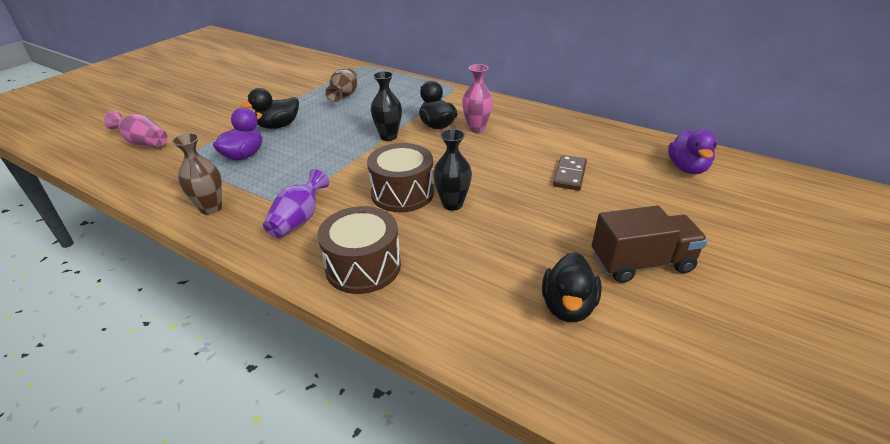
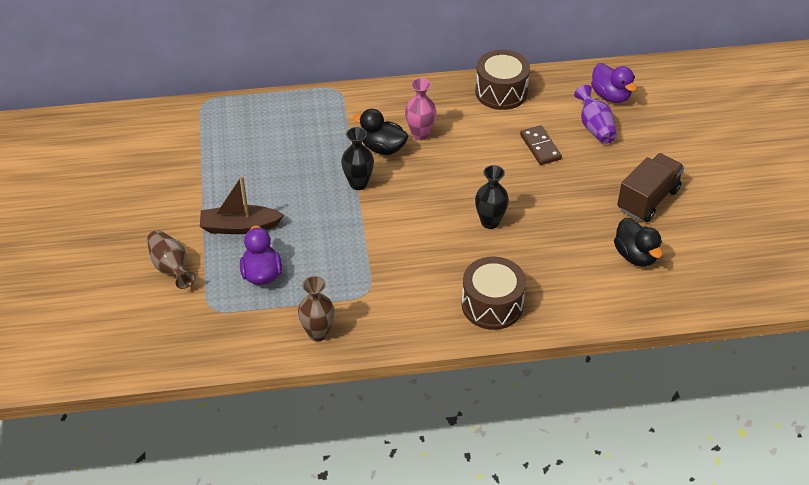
camera: 40 degrees left, 10 degrees up
pink vase [104,111,167,147] -> none
black duck [241,88,299,129] -> brown boat [200,176,284,234]
purple vase [263,169,329,238] -> purple vase moved to [574,85,617,144]
brown vase [325,69,357,102] -> brown vase moved to [147,230,196,289]
brown drum [367,143,434,212] -> brown drum moved to [475,50,530,110]

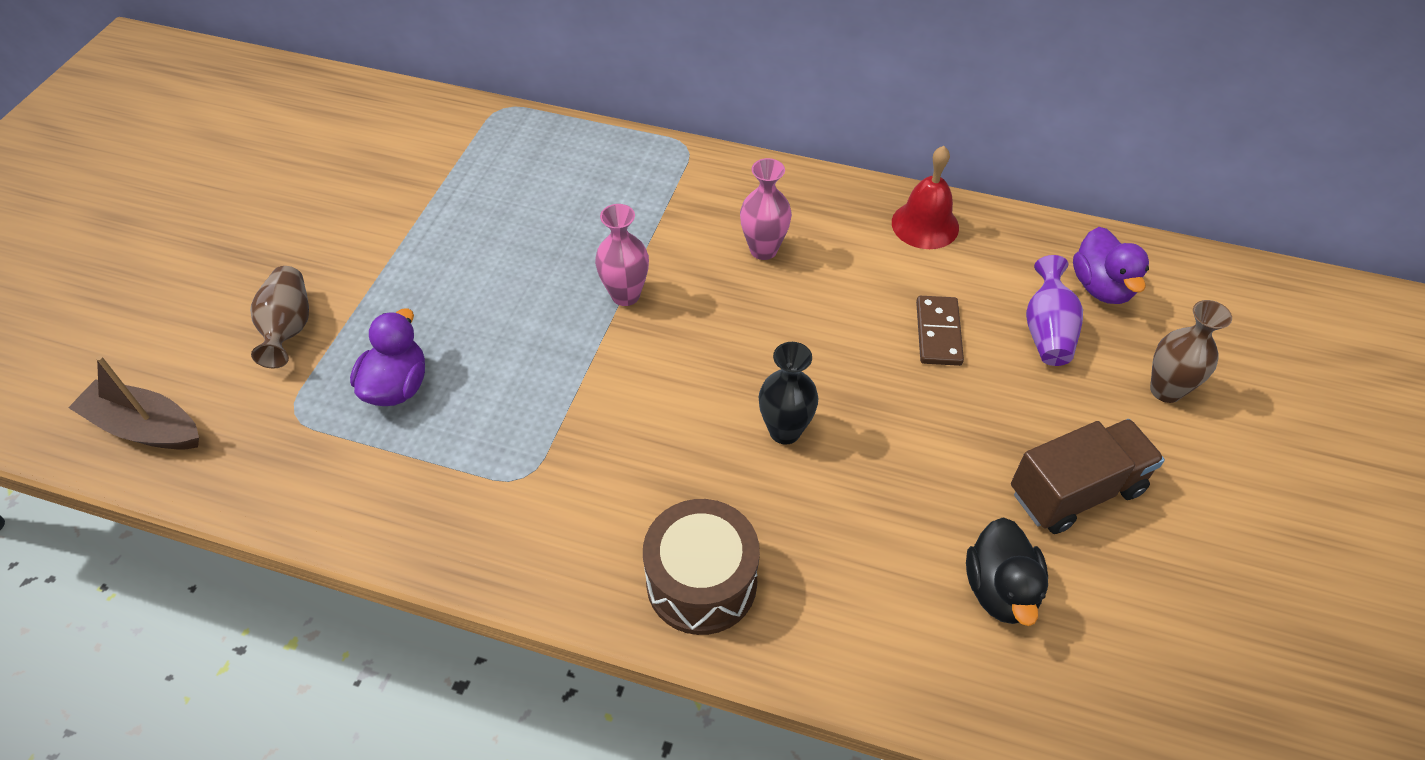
camera: 25 degrees right, 5 degrees up
brown boat [200,176,284,234] -> brown boat moved to [68,356,199,450]
brown vase [298,276,335,341] -> brown vase moved to [1150,300,1232,403]
black vase [341,127,374,190] -> pink vase [595,204,649,306]
black duck [353,109,409,155] -> none
brown drum [475,50,530,110] -> red bell [892,146,959,249]

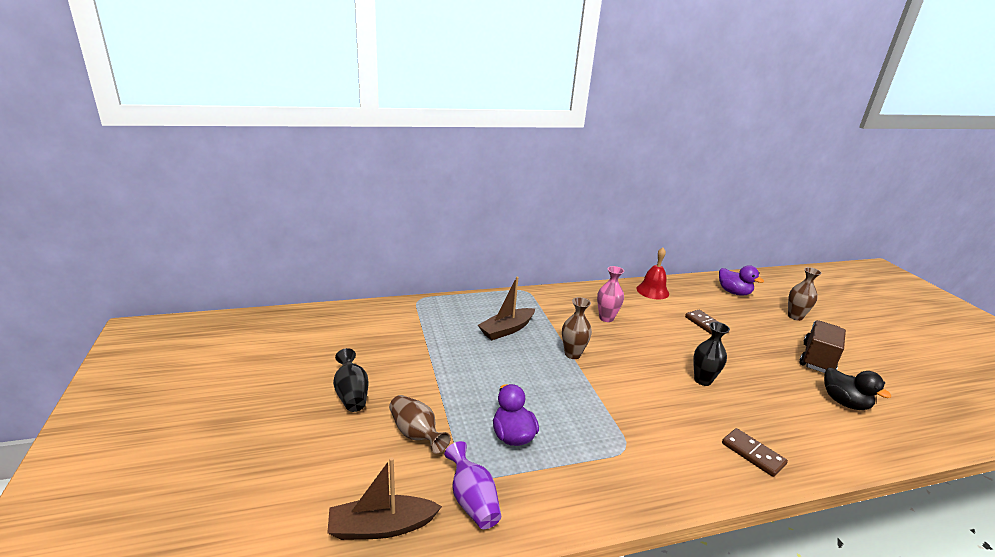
camera: 35 degrees left, 25 degrees down
pink vase [595,204,649,306] -> brown vase [562,297,592,359]
brown drum [643,499,760,635] -> brown domino [722,428,788,477]
purple vase [1026,255,1083,366] -> purple vase moved to [444,441,501,529]
none -> black vase [333,348,369,412]
none -> brown boat [478,277,535,340]

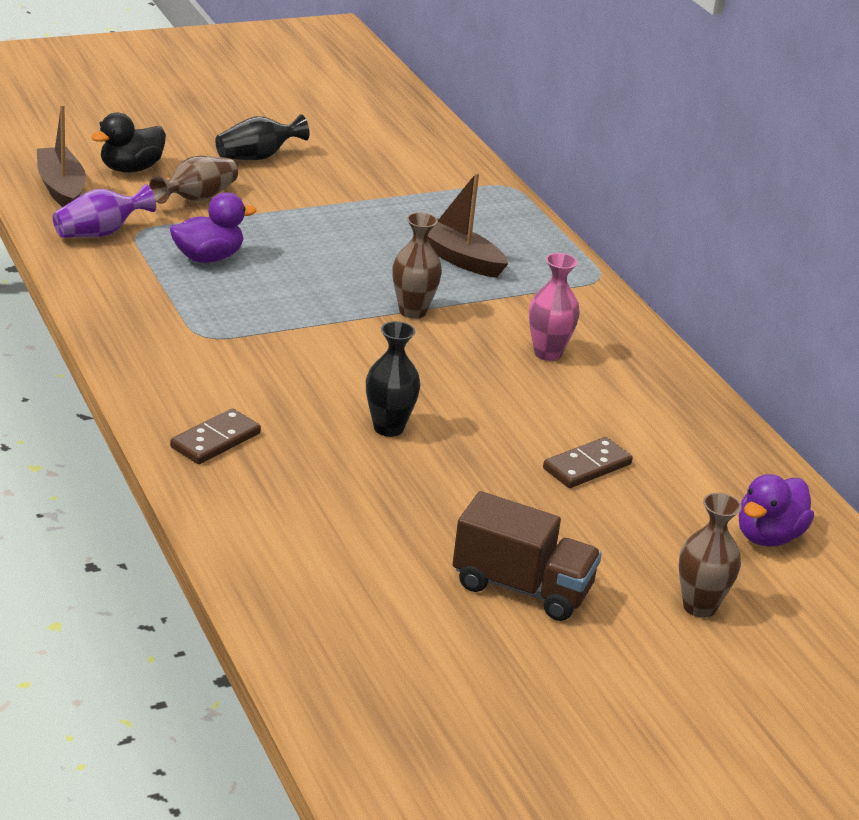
camera: 80 degrees right, 5 degrees up
red bell [637,247,669,299] -> none
black duck [824,368,891,410] -> black duck moved to [91,113,166,173]

